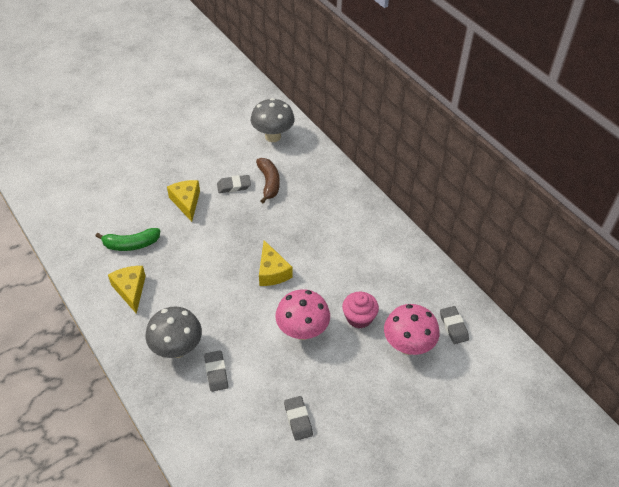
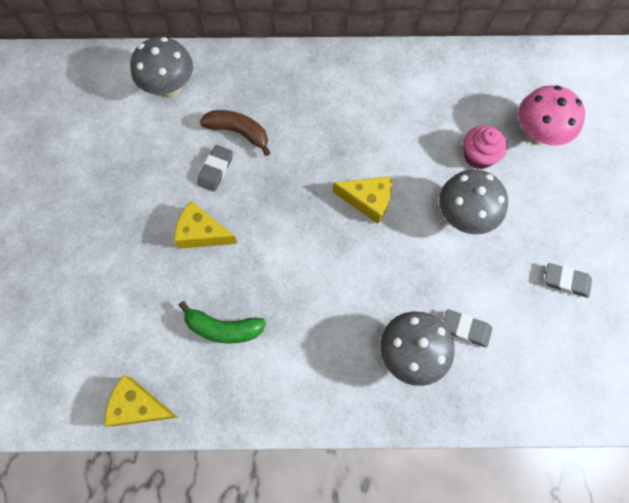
camera: 55 degrees left, 20 degrees up
green banana [95,228,160,251] -> green banana turned 75 degrees clockwise [179,301,266,344]
yellow cheese [108,266,146,314] -> yellow cheese moved to [104,375,178,426]
pink mushroom [275,289,330,340] -> grey mushroom [439,169,508,234]
grey eraser [440,306,469,344] -> none

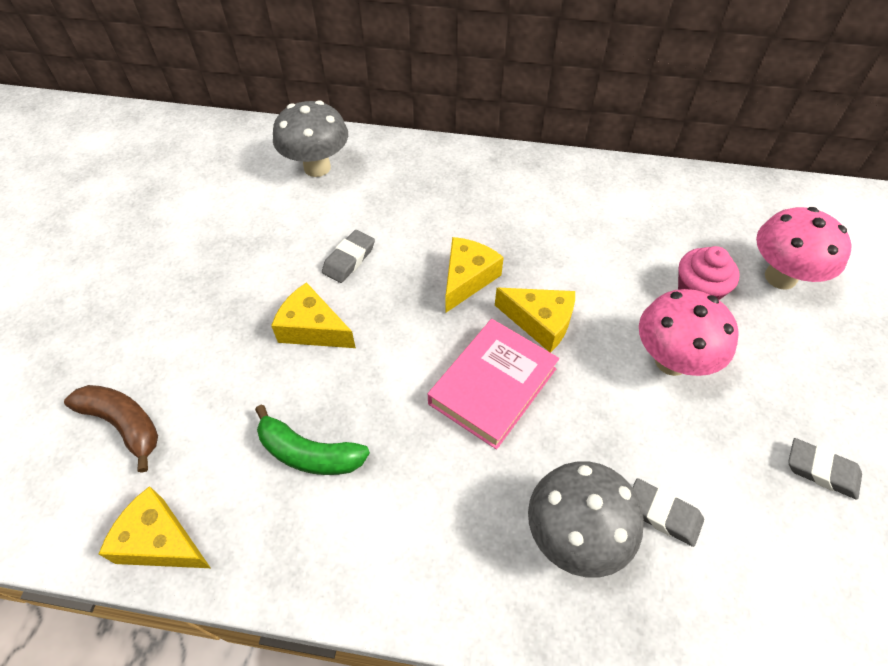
camera: 10 degrees right, 15 degrees down
brown banana [200,110,270,156] -> brown banana moved to [64,385,158,473]
grey mushroom [439,169,508,234] -> pink mushroom [639,289,738,376]
none -> pink book [428,319,559,450]
none -> yellow cheese [445,237,504,313]

